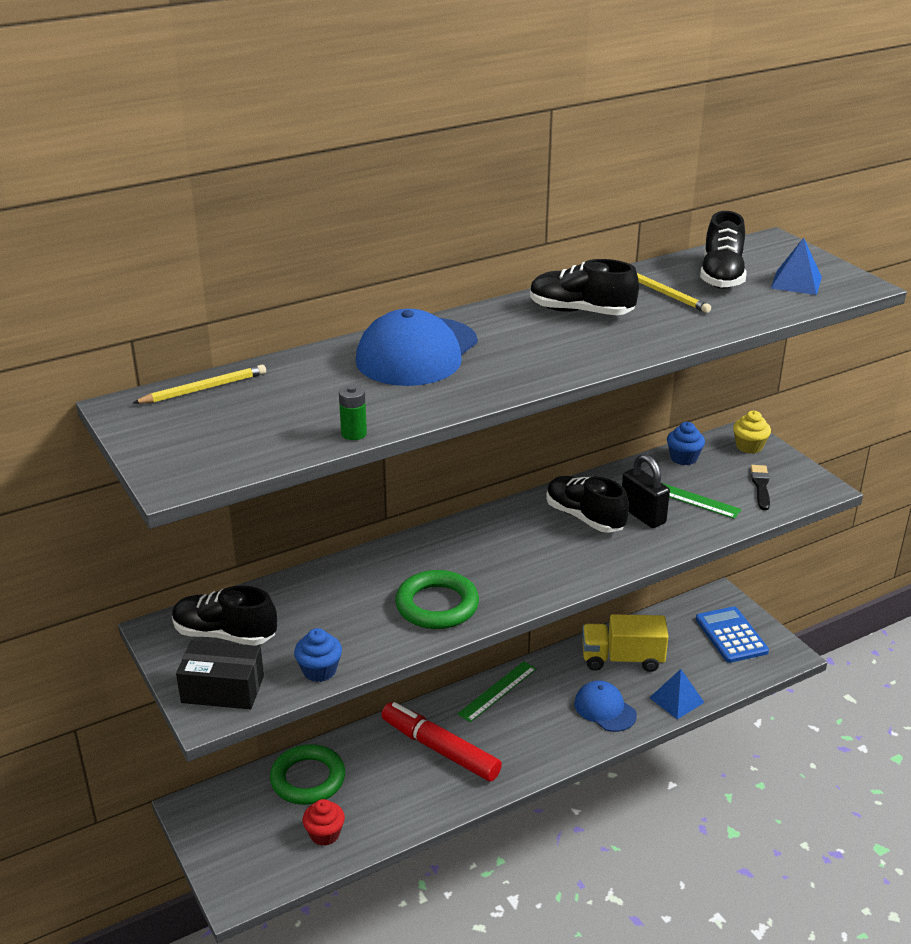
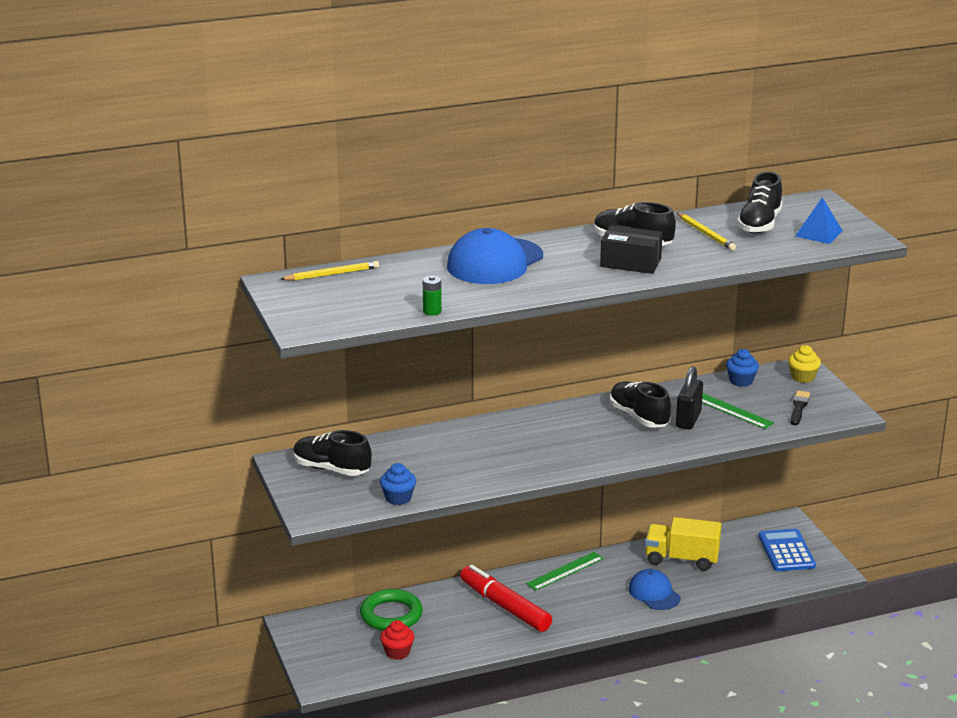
camera: 10 degrees right, 5 degrees down
black box [176,640,264,709] -> black box moved to [600,225,663,274]
green ring [395,570,479,629] -> none
black padlock [622,454,670,528] -> black padlock turned 45 degrees clockwise [676,366,703,429]
blue pyramid [649,669,705,719] -> none

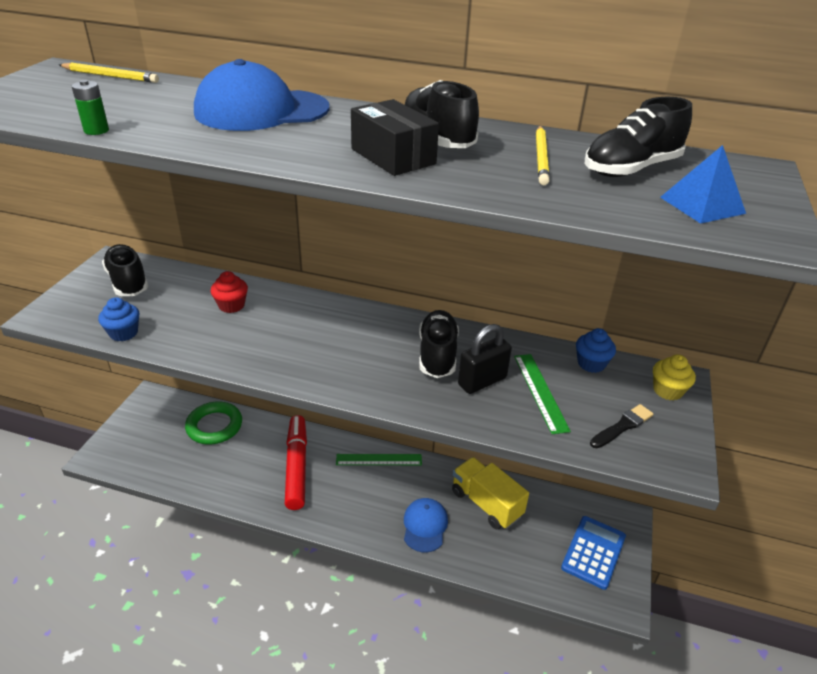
camera: 35 degrees right, 10 degrees up
red cupcake [380,620,414,660] -> red cupcake moved to [210,271,248,313]

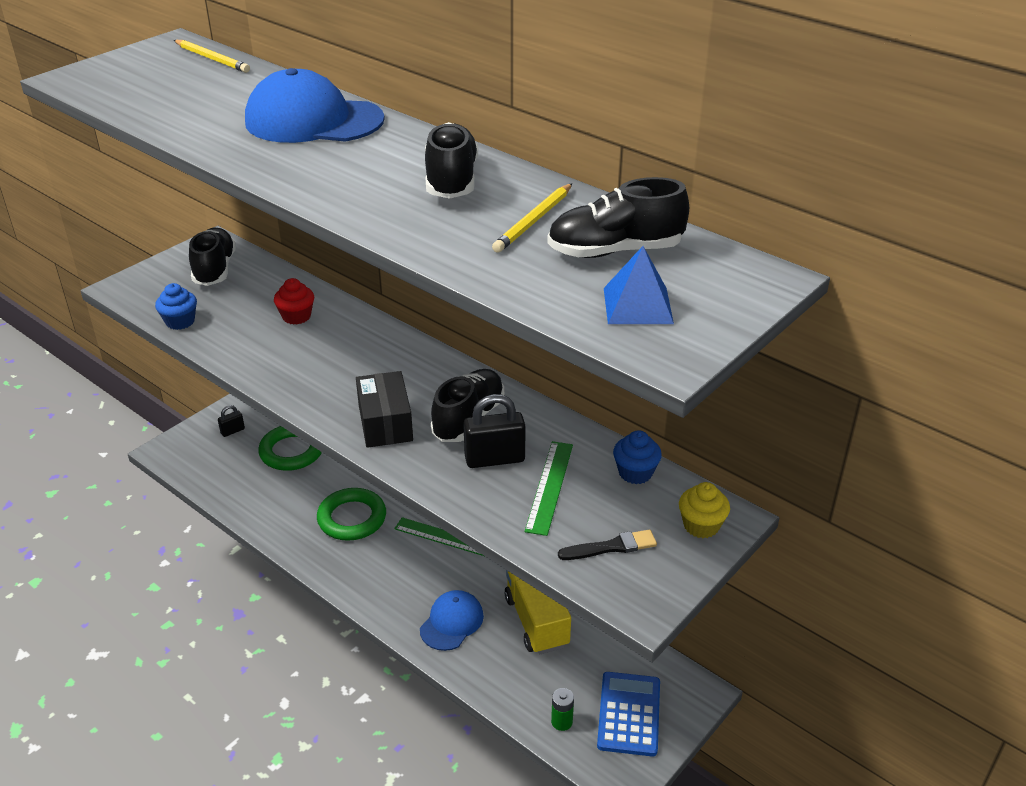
camera: 25 degrees right, 0 degrees up
green battery [72,80,109,135] -> green battery moved to [551,688,574,731]
red marker [285,415,307,510] -> green ring [317,488,386,541]
black box [351,99,439,176] -> black box moved to [356,371,413,448]
blue calculator [561,516,626,590] -> blue calculator turned 45 degrees counterclockwise [597,672,660,756]
none -> black padlock [218,405,245,437]

